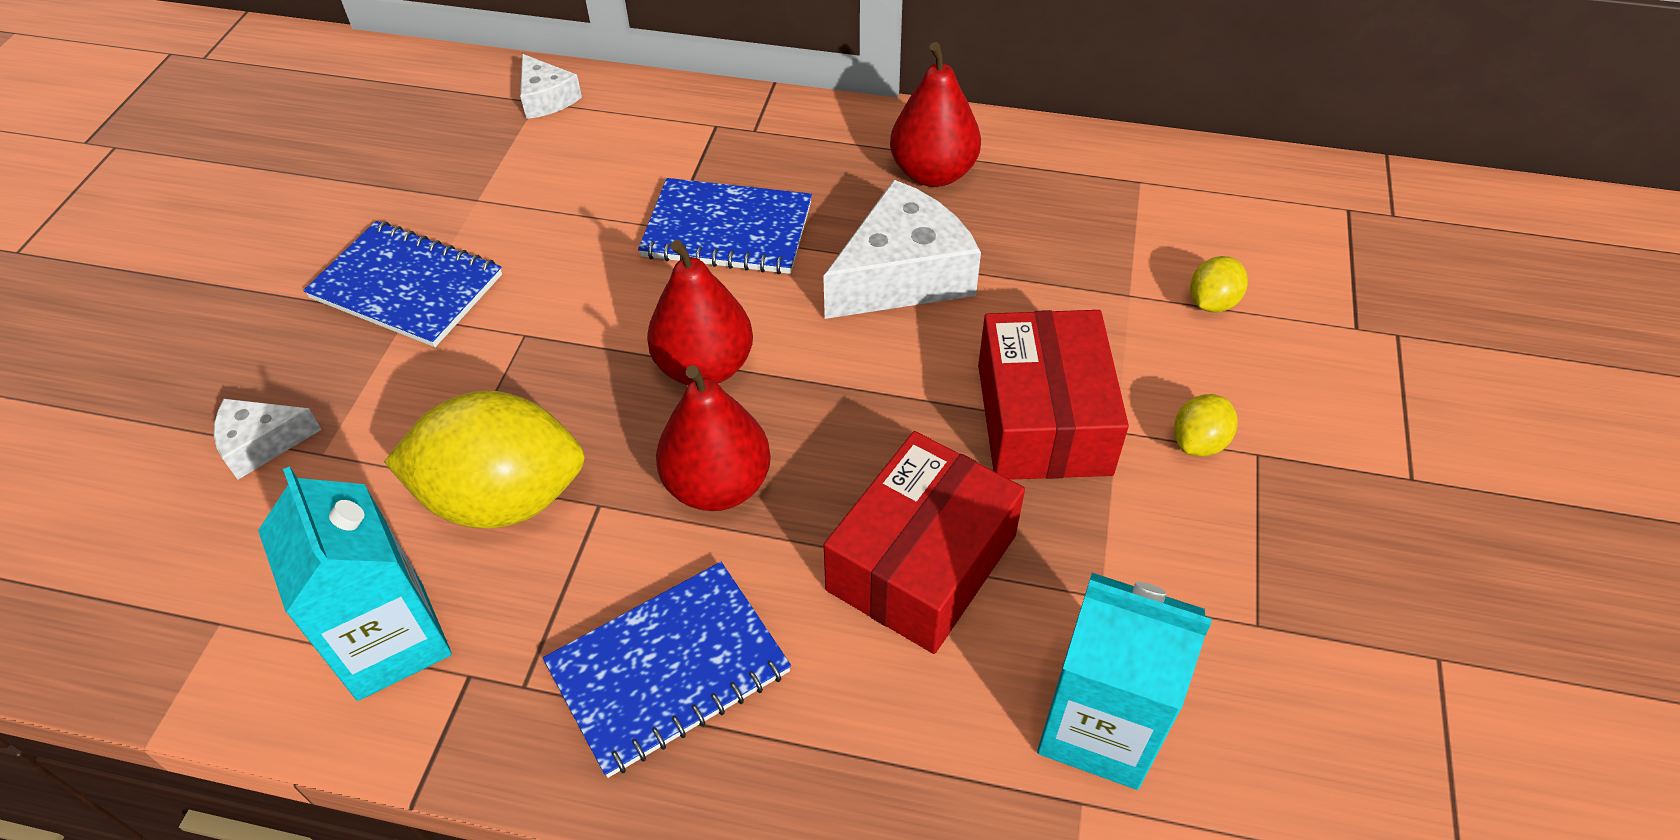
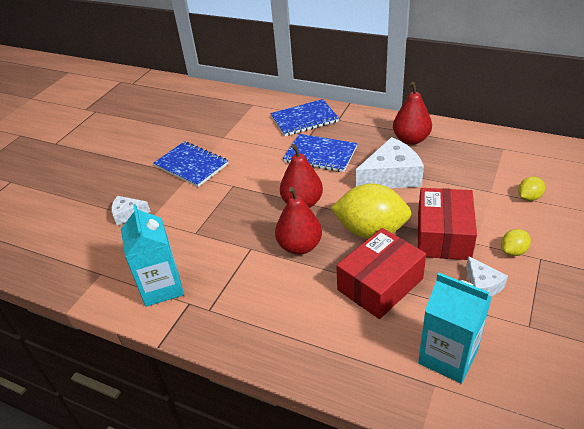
camera: 15 degrees right, 10 degrees down
yellow lemon [384,390,585,528] -> yellow lemon moved to [330,183,411,239]
white cheese [520,54,582,119] -> white cheese moved to [466,256,508,296]
blue notebook [543,562,791,778] -> blue notebook moved to [270,99,339,136]

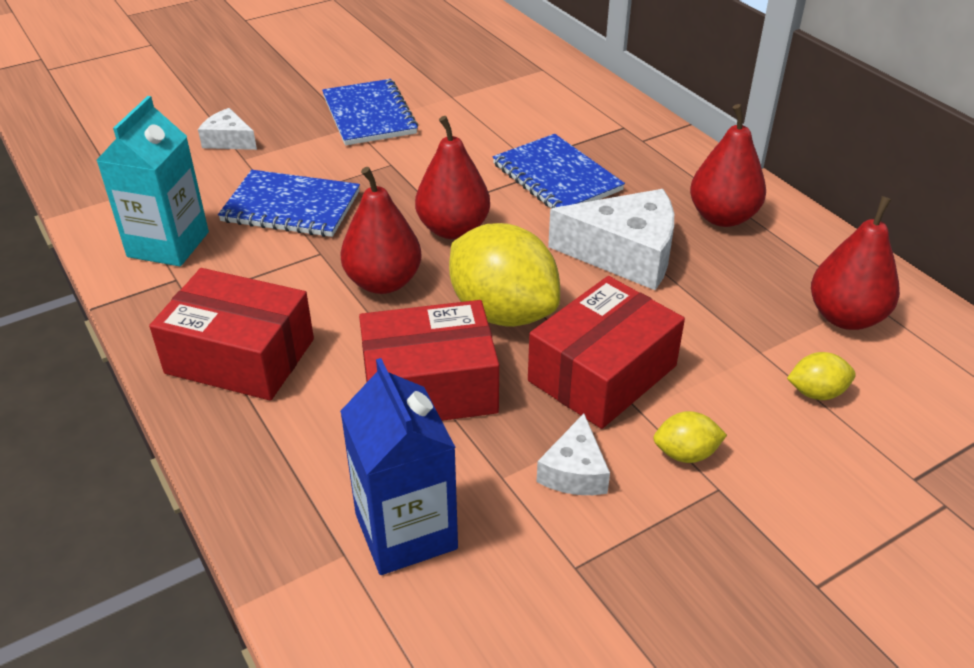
camera: 30 degrees right, 0 degrees up
blue notebook [270,99,339,136] -> blue notebook moved to [218,170,360,237]
turquoise carton [418,272,492,384] -> blue carton [340,358,458,575]
none -> red box [149,268,314,401]
none -> red pear [811,196,900,330]

